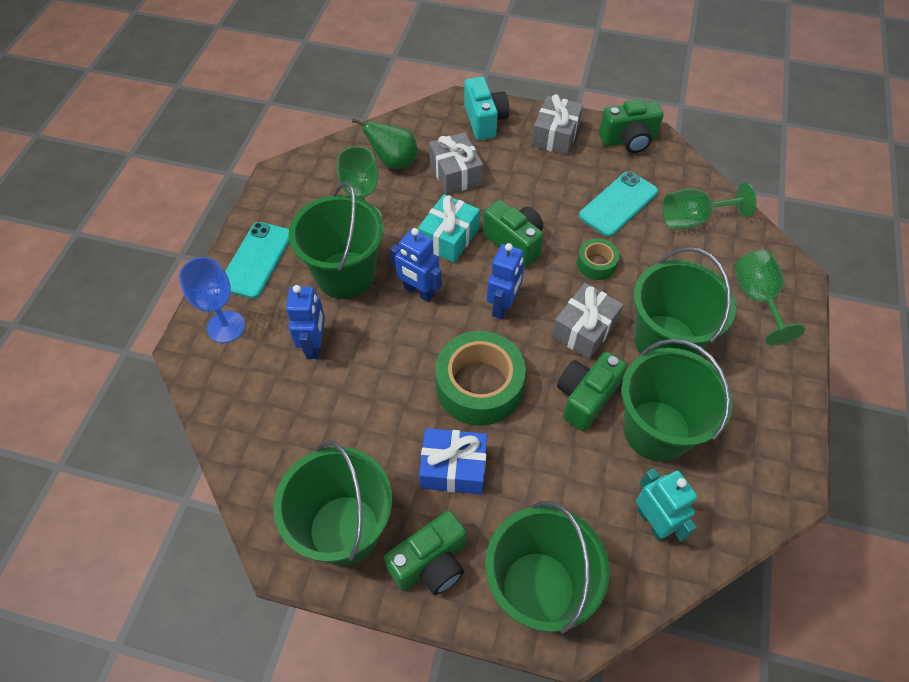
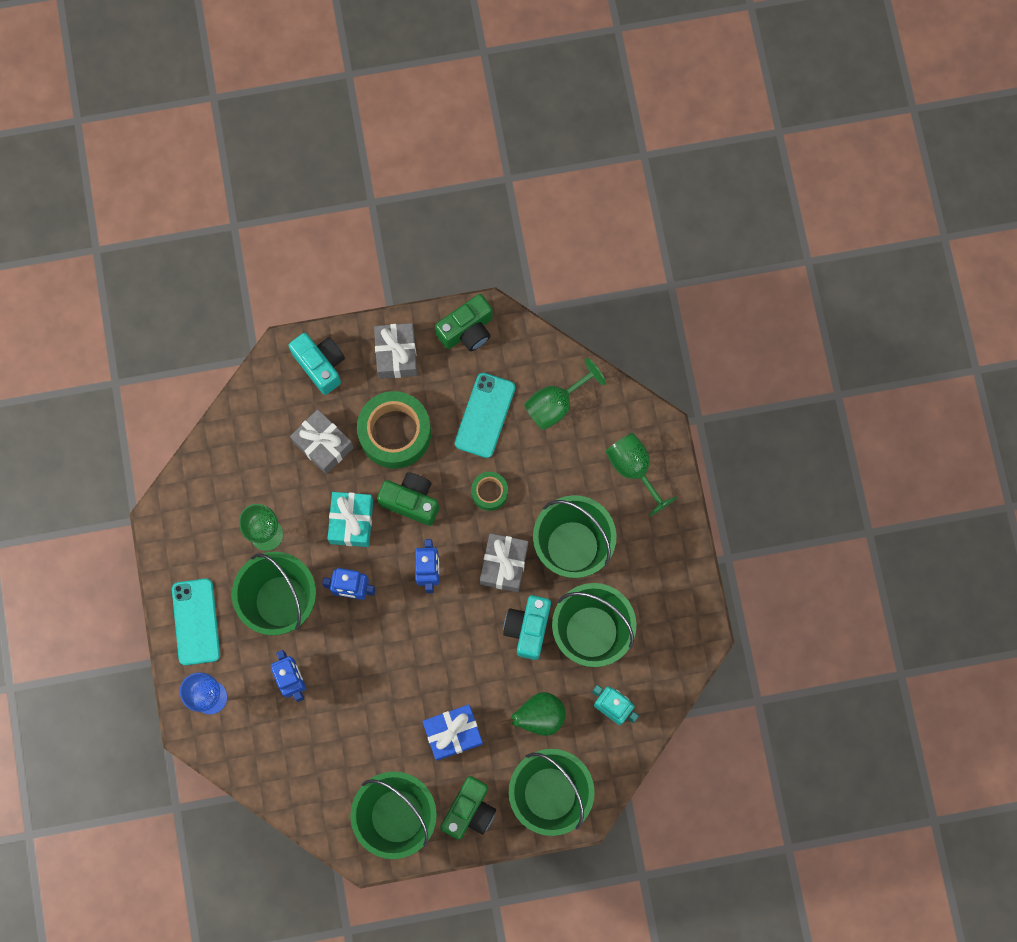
camera: 25 degrees left, 20 degrees up
green pear [352,118,418,169] -> green pear moved to [501,692,566,736]
green tape [435,331,526,426] -> green tape moved to [357,391,431,469]
green camera [557,352,627,432] -> turquoise camera [503,595,551,660]

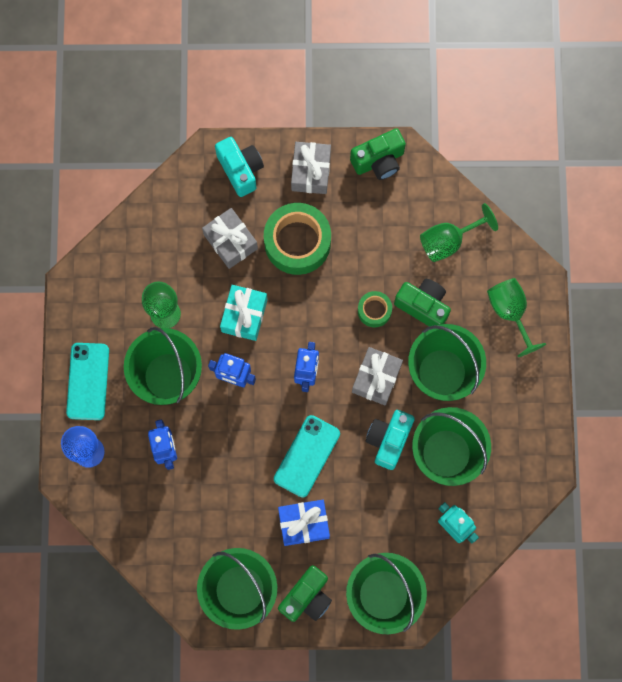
camera: 10 degrees right, 0 degrees up
green camera [377,472,439,526] -> green camera moved to [394,279,451,327]
turquoise phone [455,373,515,458] -> turquoise phone moved to [274,415,340,498]
green pear [501,692,566,736] -> none

